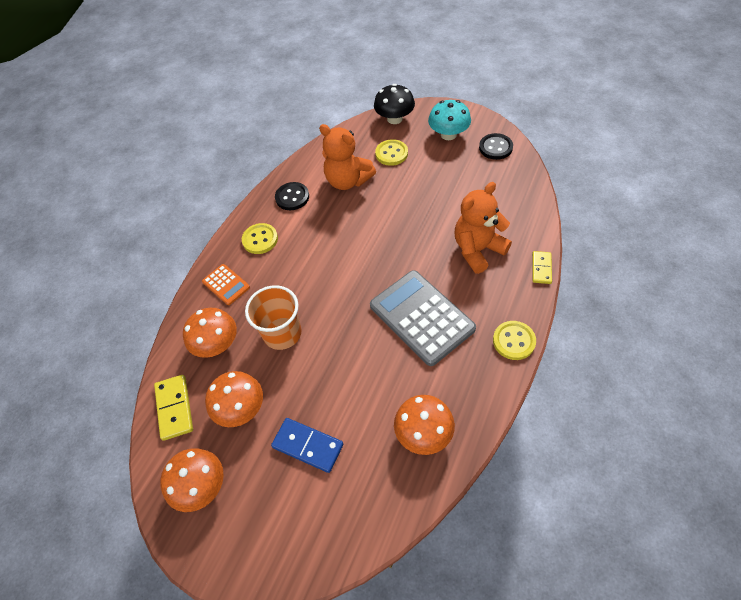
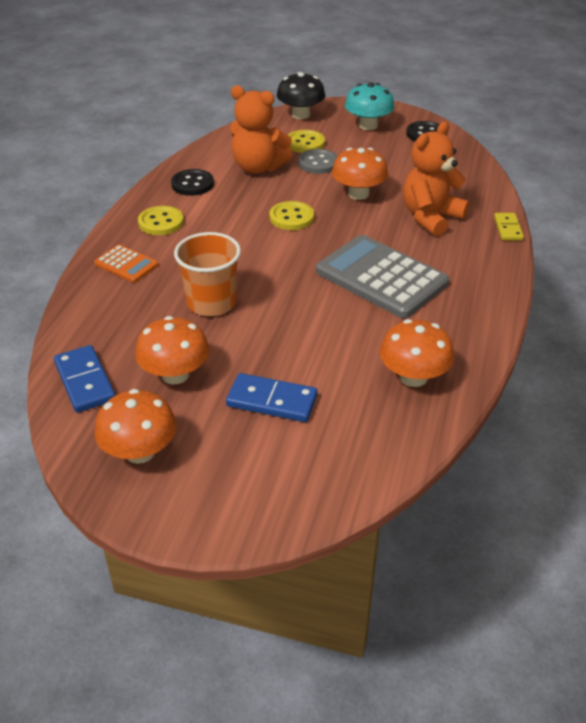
camera: 15 degrees left, 15 degrees down
yellow domino [154,375,193,441] -> blue domino [54,345,115,413]
orange mushroom [183,308,237,358] -> orange mushroom moved to [332,147,388,200]
yellow button [493,321,536,360] -> yellow button moved to [270,201,314,230]
none -> grey button [298,149,338,174]

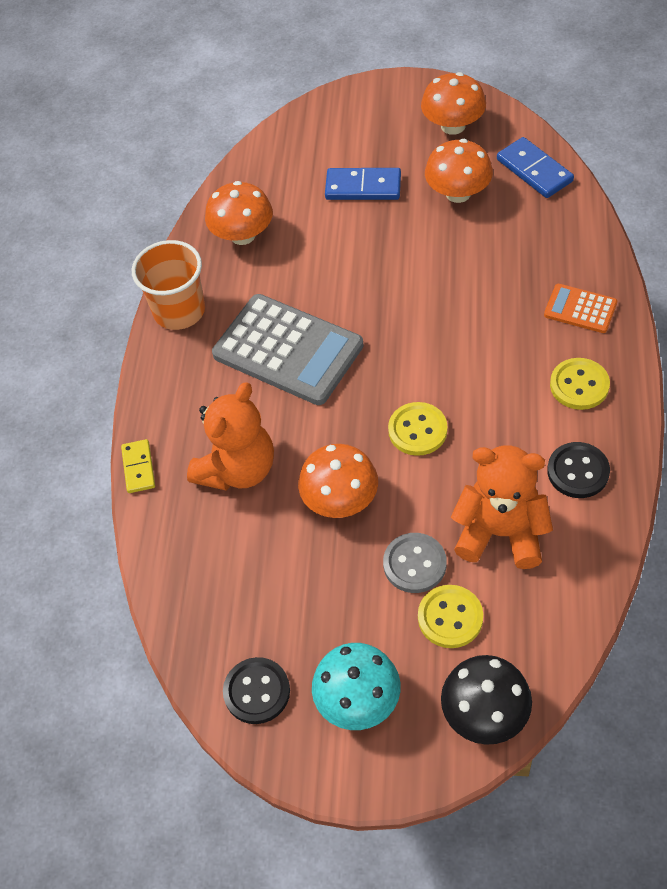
camera: 175 degrees right, 15 degrees up
orange cup [174,232,241,316] -> orange cup moved to [132,240,205,330]

